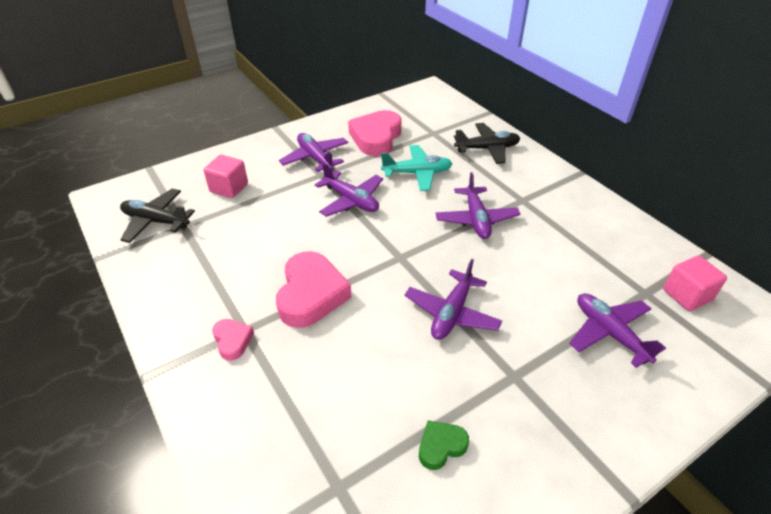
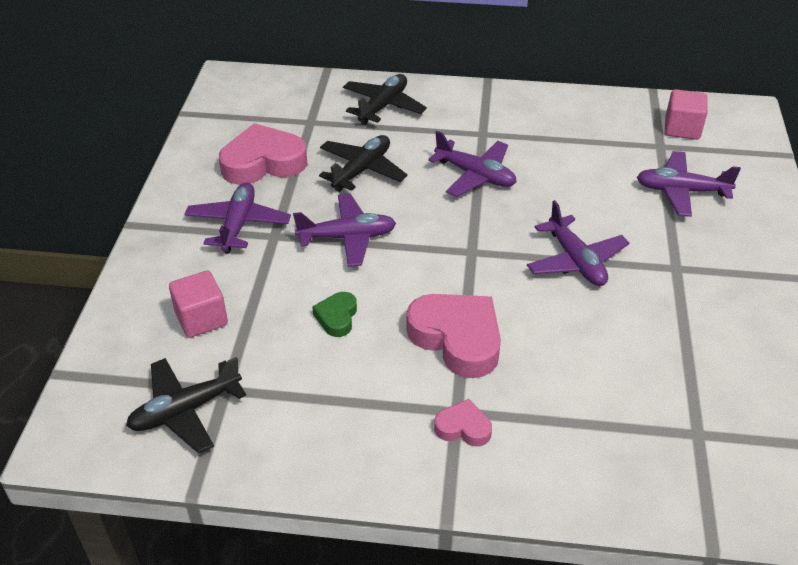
camera: 50 degrees left, 0 degrees up
purple plane [279,133,348,172] -> purple plane turned 90 degrees clockwise [184,182,291,254]
pink heart [348,110,402,156] -> pink heart turned 105 degrees clockwise [219,123,307,185]
turquoise plane [381,145,452,191] -> black plane [319,135,408,192]
green heart [419,421,469,470] -> green heart moved to [312,292,357,337]

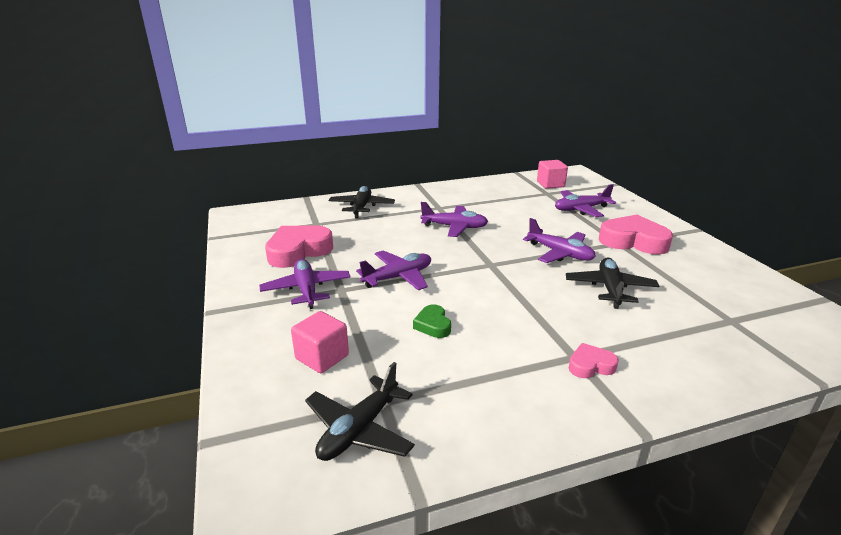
camera: 25 degrees left, 15 degrees down
black plane [319,135,408,192] -> black plane moved to [566,258,659,309]
pink heart [406,294,501,378] -> pink heart moved to [599,215,673,254]

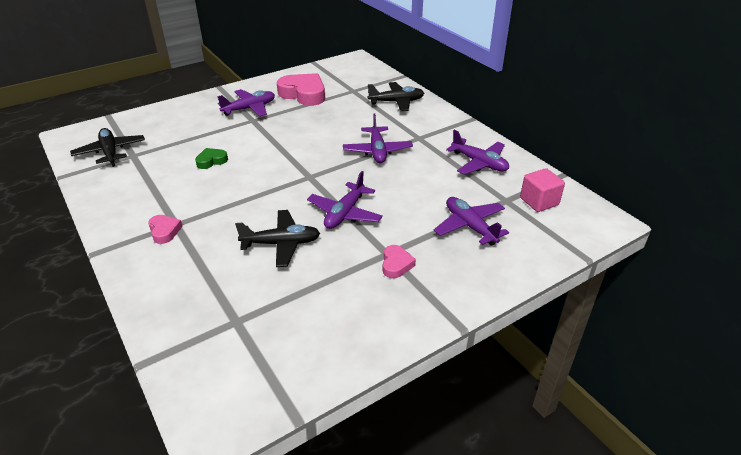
camera: 75 degrees right, 10 degrees up
pink cube [291,311,349,373] -> none
black plane [305,362,415,461] -> black plane turned 45 degrees clockwise [70,128,145,167]
purple plane [356,250,431,290] -> purple plane moved to [446,130,509,175]
pink heart [599,215,673,254] -> pink heart [383,245,416,279], size x0.50

